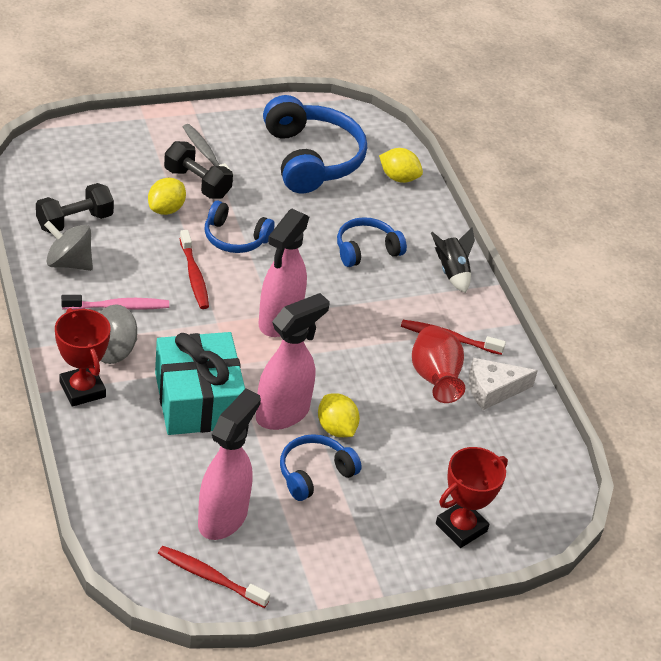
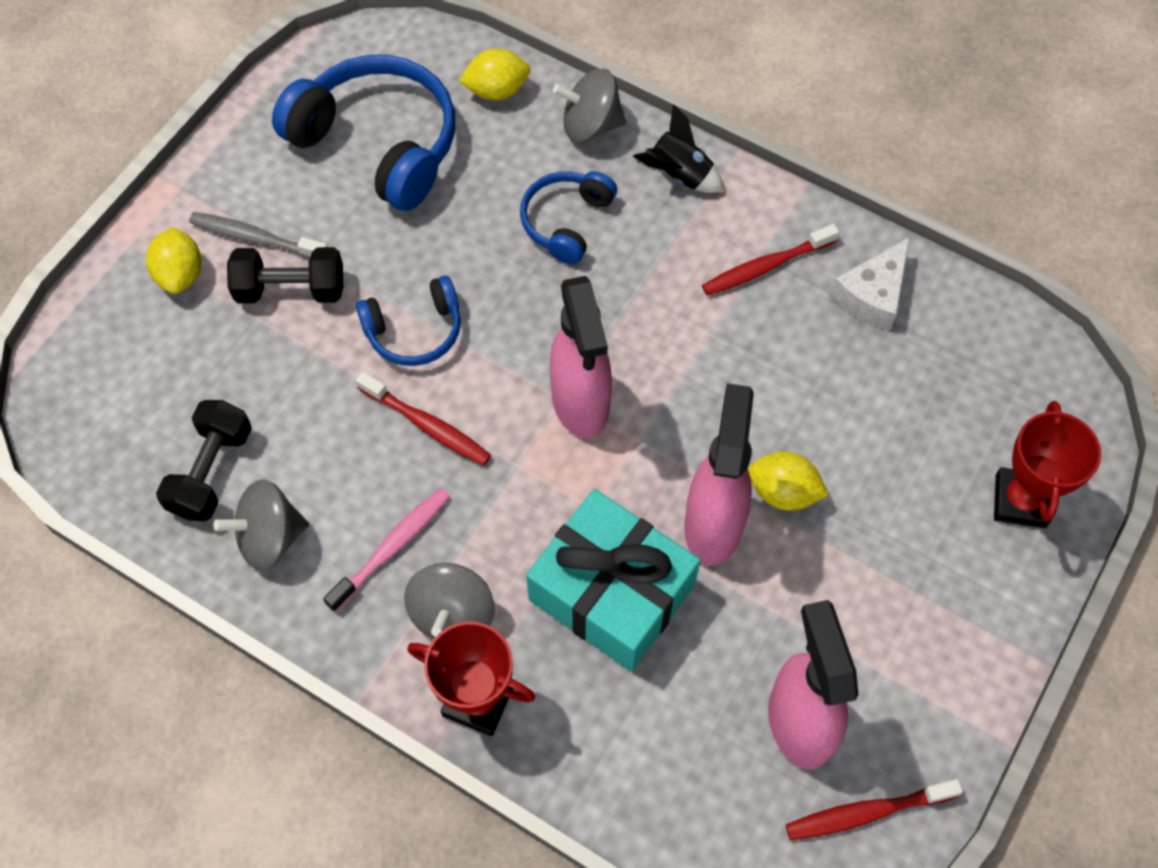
camera: 35 degrees left, 20 degrees up
yellow lemon [148,178,186,215] -> yellow lemon moved to [146,227,202,294]
blue headphones [280,434,362,501] -> none
red vase [412,325,465,403] -> none
none -> grey spinning top [553,69,626,142]

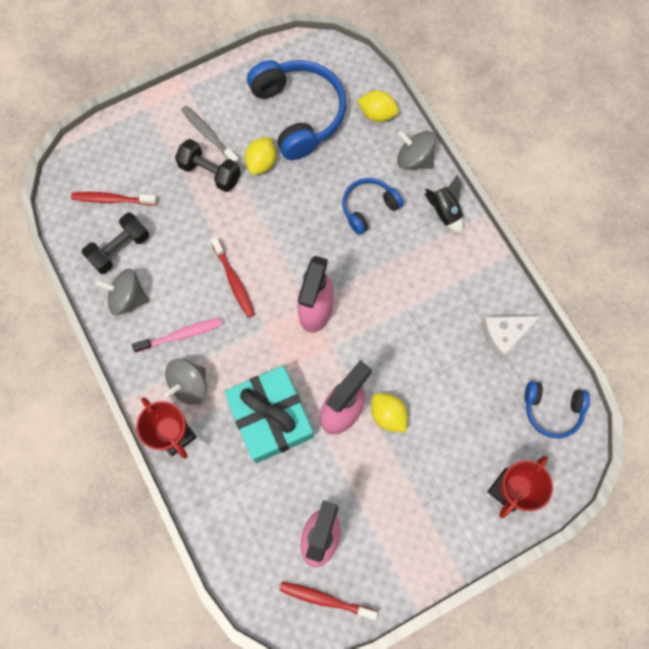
camera: 30 degrees right, 10 degrees up
yellow lemon [146,227,202,294] -> yellow lemon moved to [245,137,276,175]
blue headphones [356,275,461,366] -> blue headphones moved to [524,381,590,438]
red toothbrush [702,224,839,296] -> red toothbrush moved to [71,192,157,206]

